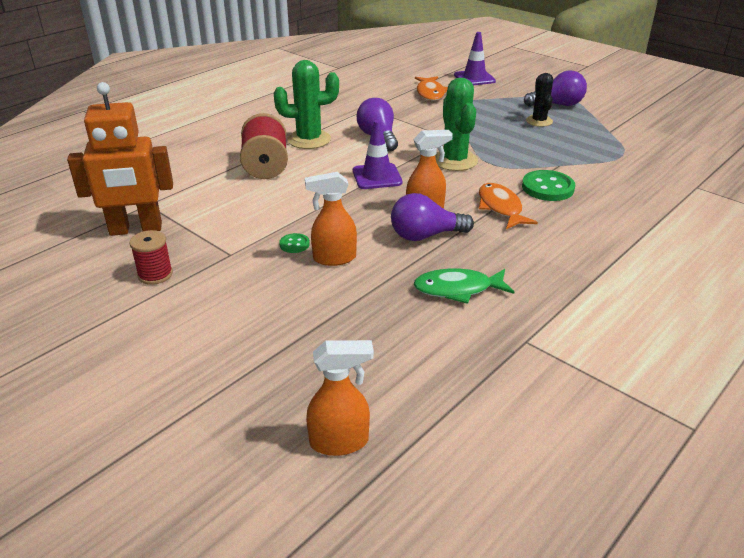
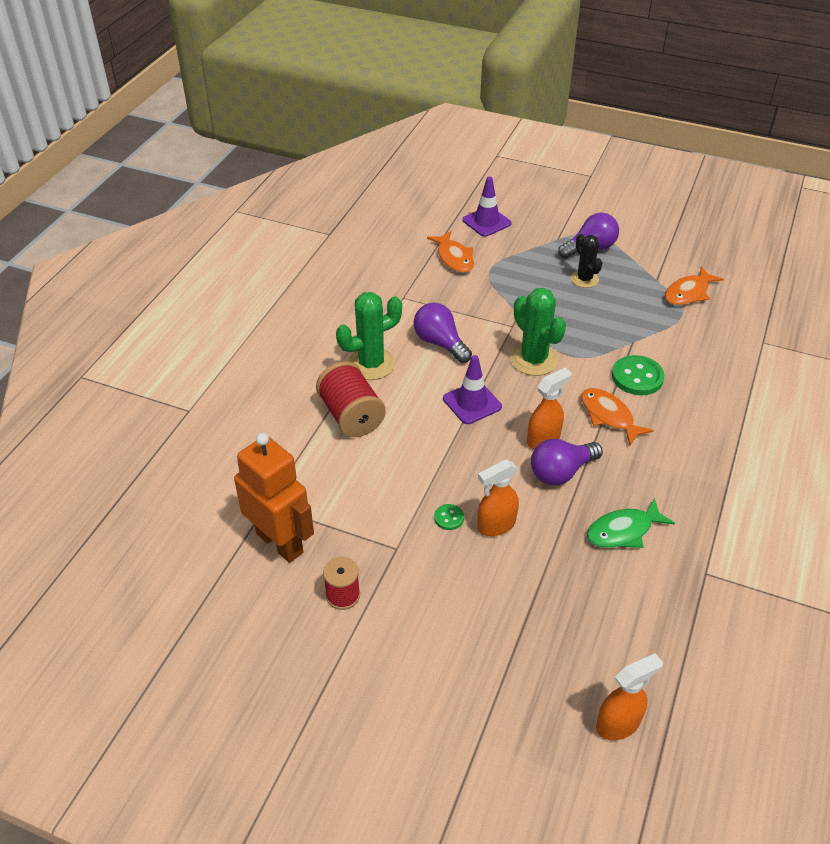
camera: 20 degrees left, 10 degrees up
orange robot [67,82,173,236] -> orange robot turned 105 degrees counterclockwise [234,433,314,563]
none -> orange fish [665,266,724,305]

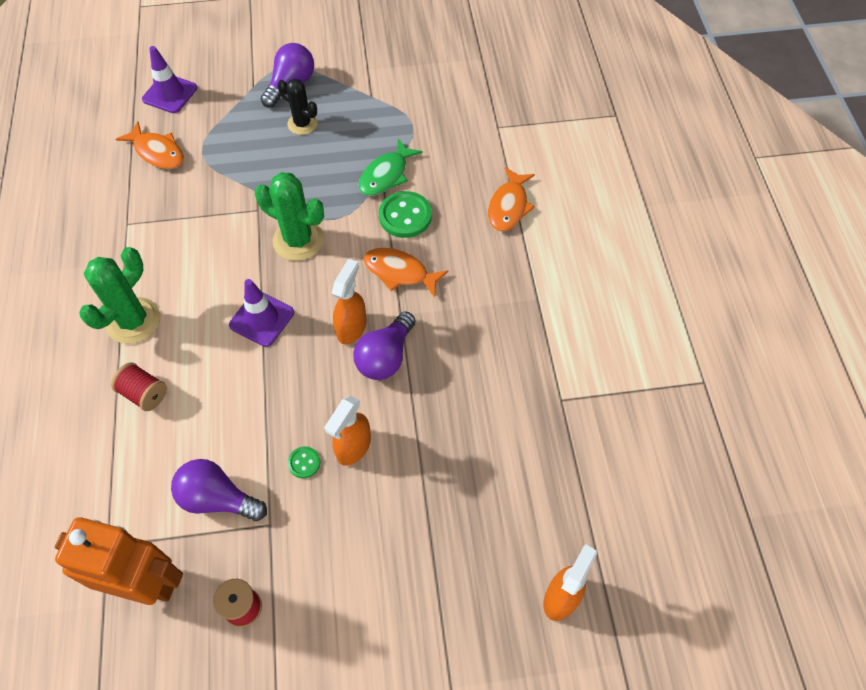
camera: 30 degrees left, 15 degrees up
red spool [316,361,386,437] -> red spool [111,362,167,411], size x0.60
purple light bulb [414,303,472,363] -> purple light bulb moved to [171,459,267,521]
green fish [587,498,675,548] -> green fish moved to [359,139,423,196]
orange fish [665,266,724,305] -> orange fish moved to [488,167,535,231]

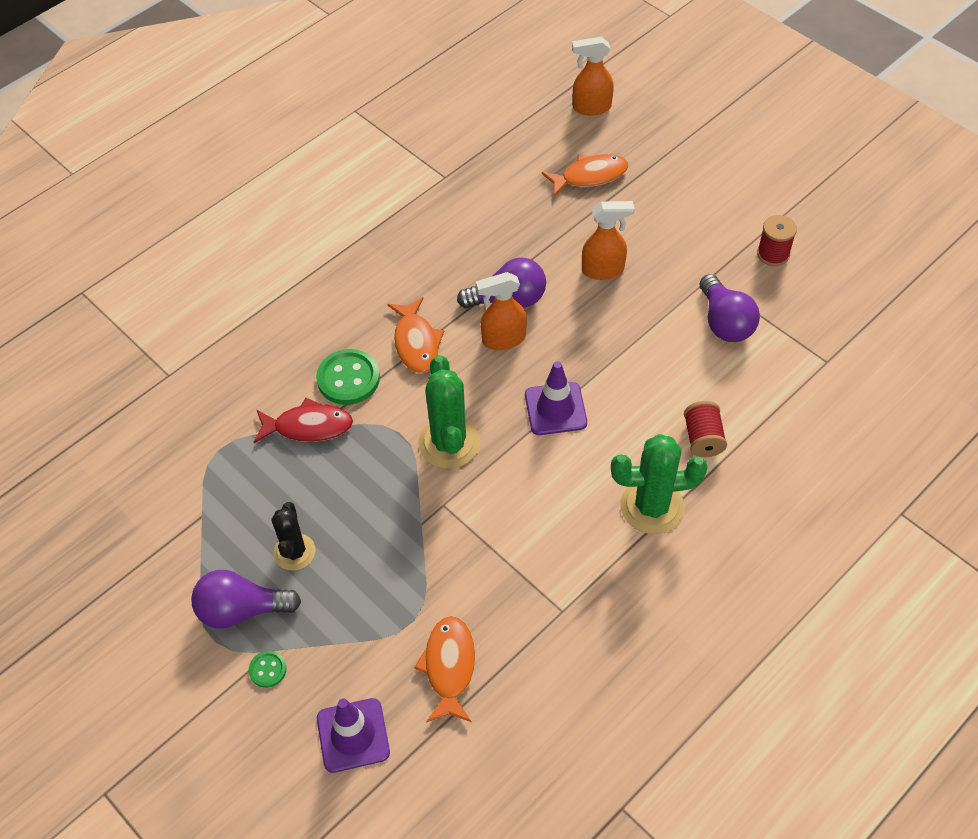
camera: 125 degrees left, 5 degrees down
orange robot [55,517,183,605] -> none
green button [288,446,320,478] -> green button moved to [249,651,287,688]
green fish [359,139,423,196] -> red fish [254,398,353,443]
orange fish [488,167,535,231] -> orange fish moved to [542,154,628,197]

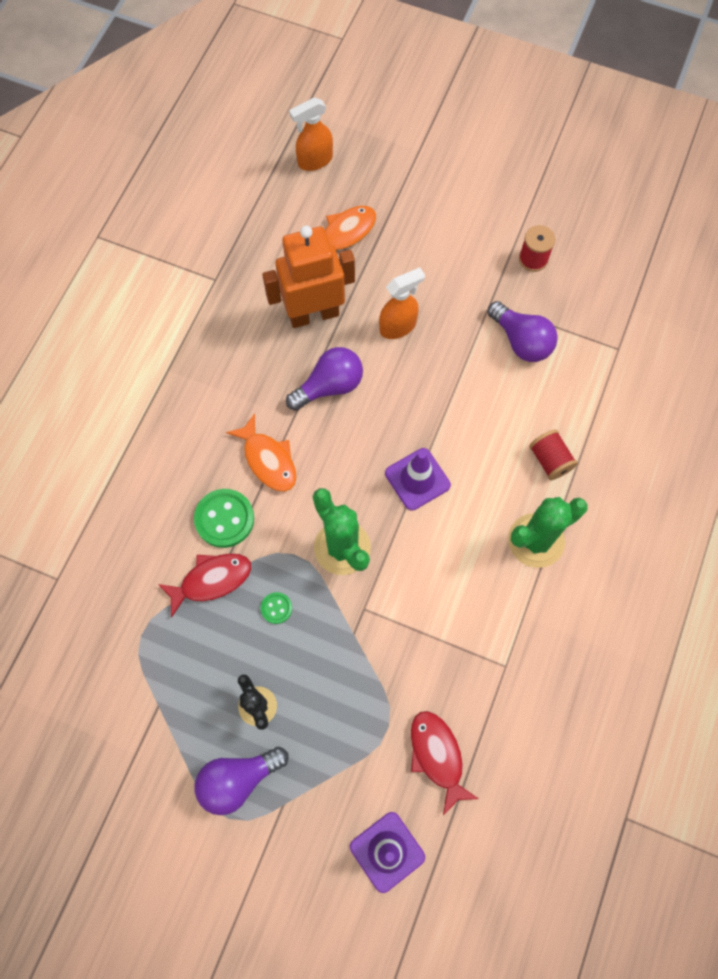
camera: 25 degrees left, 15 degrees up
green button [249,651,287,688] -> green button moved to [261,592,292,624]
orange fish [414,616,475,722] -> red fish [411,711,479,815]
orange spray bottle [476,272,527,350] -> none
none -> orange robot [262,226,355,328]

